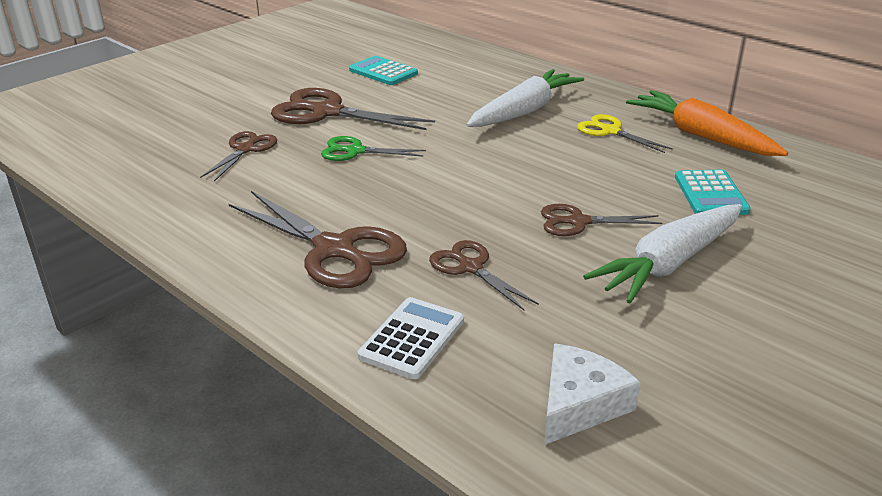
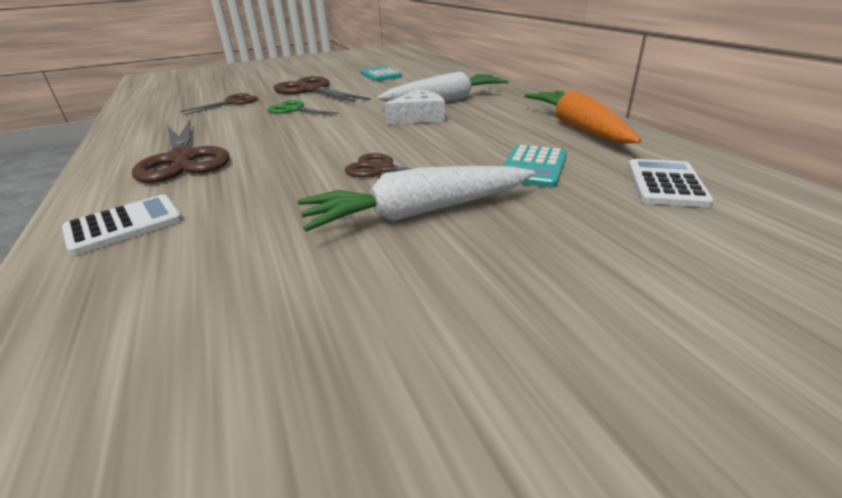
camera: 25 degrees right, 0 degrees up
brown scissors [429,240,539,310] -> none
white cheese [544,343,641,445] -> white cheese moved to [385,89,445,124]
yellow scissors [577,114,673,153] -> none
none -> white calculator [628,159,714,207]

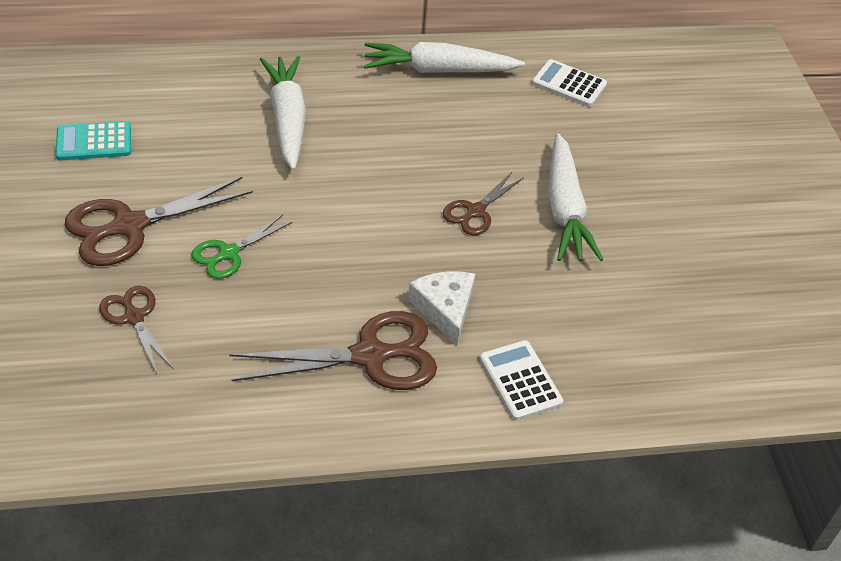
camera: 80 degrees left, 15 degrees up
white cheese [385,89,445,124] -> white cheese moved to [408,271,475,345]
turquoise calculator [503,145,567,188] -> none
orange carrot [524,90,641,143] -> white carrot [364,42,525,73]

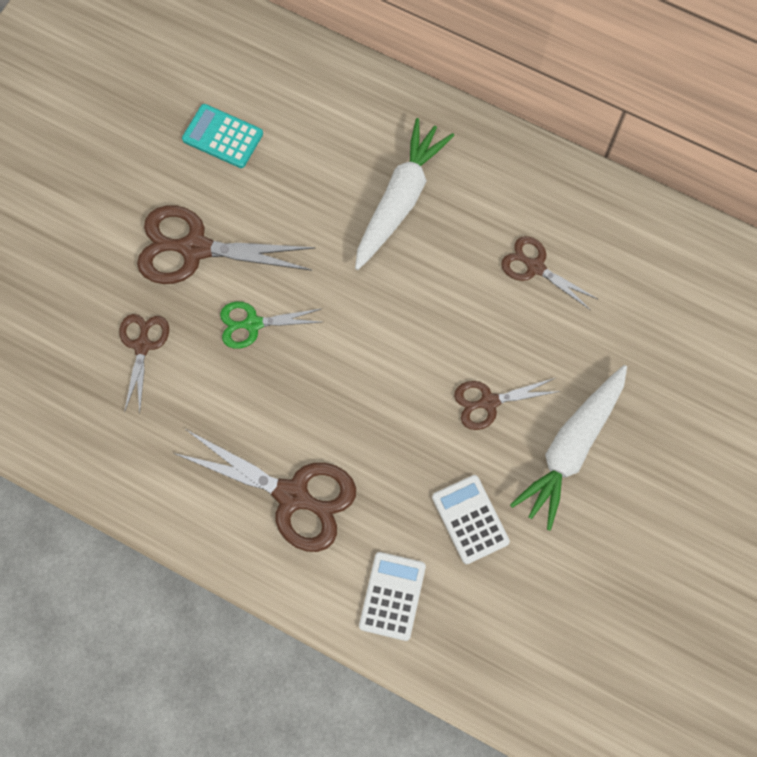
camera: 40 degrees right, 25 degrees up
white carrot [364,42,525,73] -> none
white cheese [408,271,475,345] -> none
white calculator [532,59,607,107] -> white calculator moved to [432,475,510,564]
none -> brown scissors [501,236,597,310]

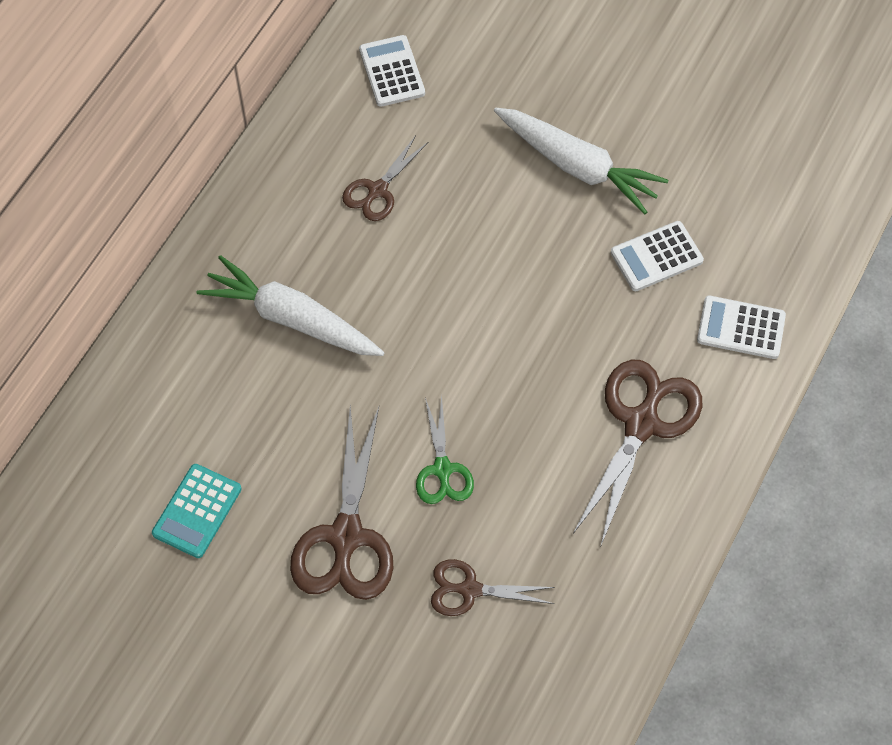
camera: 90 degrees left, 10 degrees down
brown scissors [454,378,561,430] -> none
none -> white calculator [359,35,425,107]

